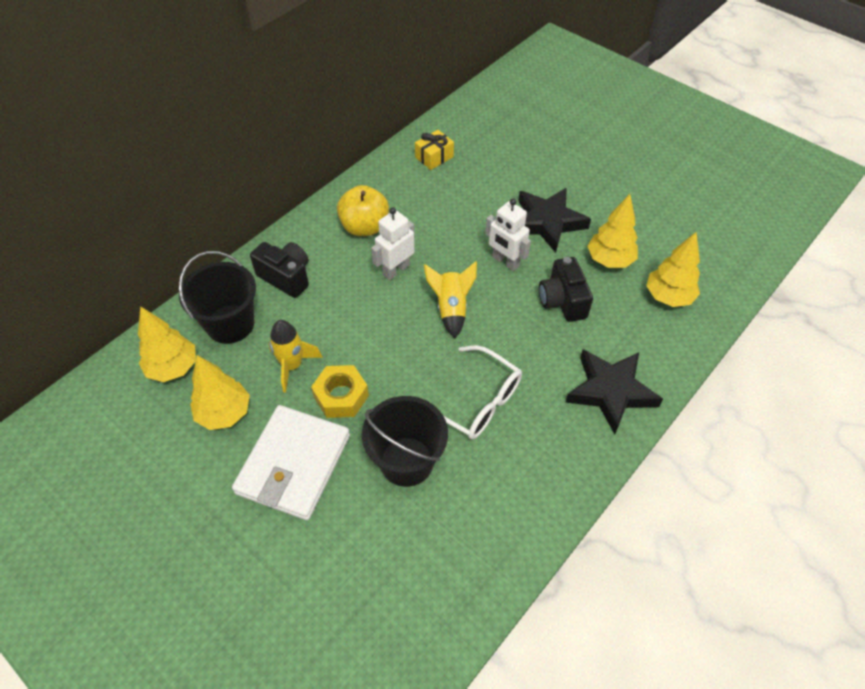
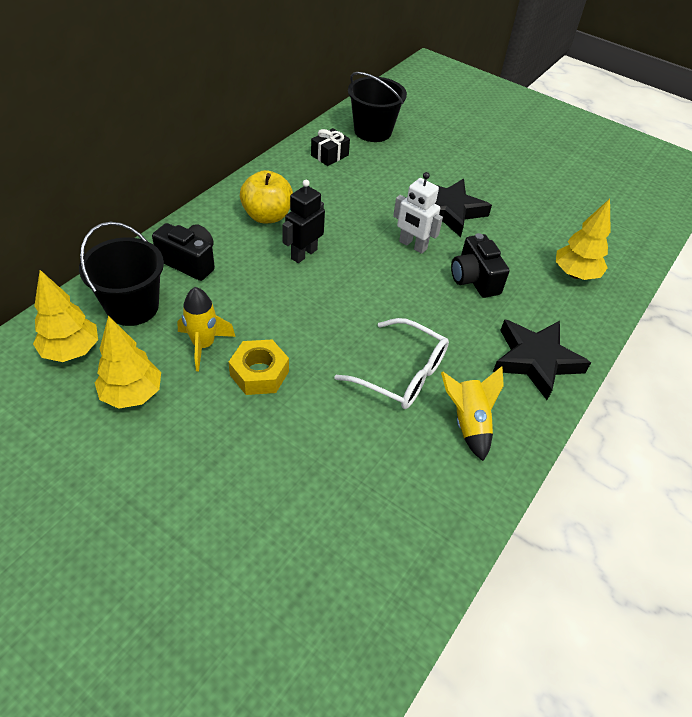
camera: 10 degrees left, 5 degrees down
white wallet [232,405,350,520] -> none
black bucket [362,396,448,487] -> black bucket moved to [348,72,407,142]
white robot [371,207,415,280] -> black robot [282,180,325,263]
yellow gift [415,130,454,170] -> black gift [311,128,350,166]
yellow rocket [424,261,477,338] -> yellow rocket moved to [441,366,504,461]
yellow tree [587,194,638,268] -> none

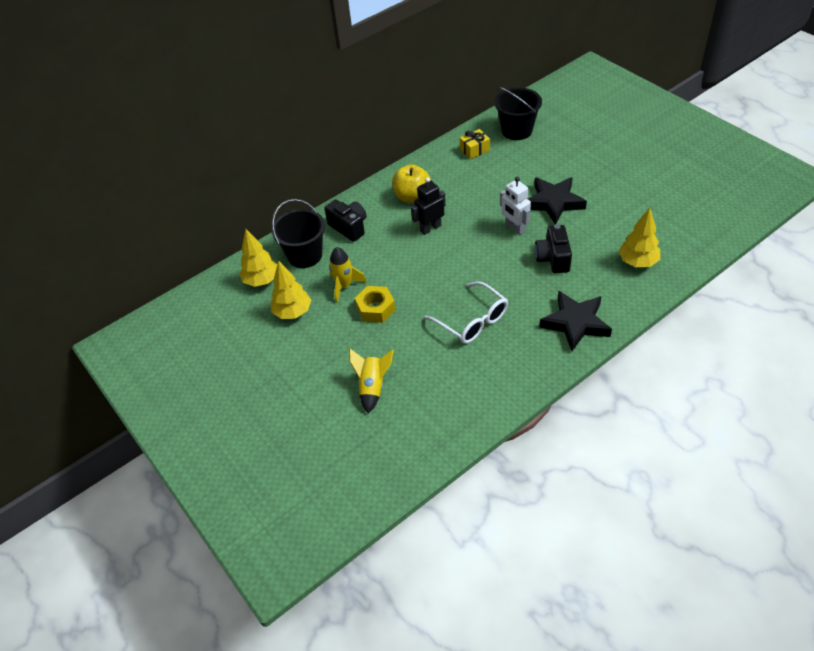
camera: 25 degrees right, 0 degrees up
black gift [311,128,350,166] -> yellow gift [460,129,490,159]
yellow rocket [441,366,504,461] -> yellow rocket moved to [349,348,394,413]

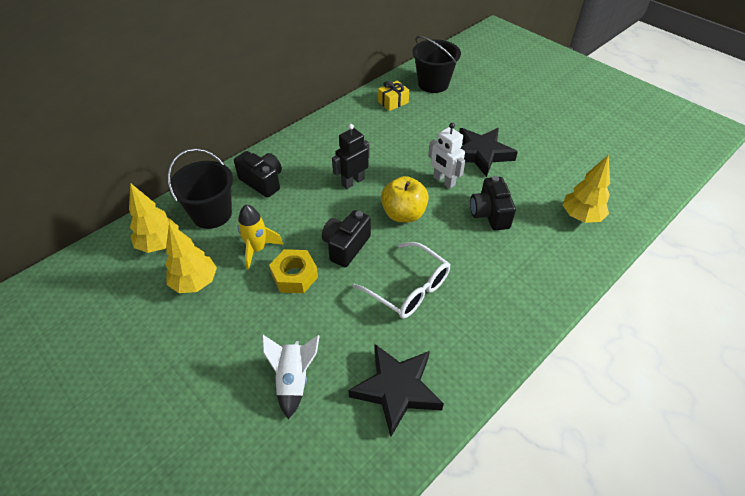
camera: 10 degrees left, 0 degrees up
yellow rocket [349,348,394,413] -> white rocket [262,335,320,419]
yellow apple [392,164,431,203] -> yellow apple moved to [381,176,429,222]
black star [539,291,612,351] -> black star moved to [348,344,444,436]
none -> black camera [322,210,371,267]

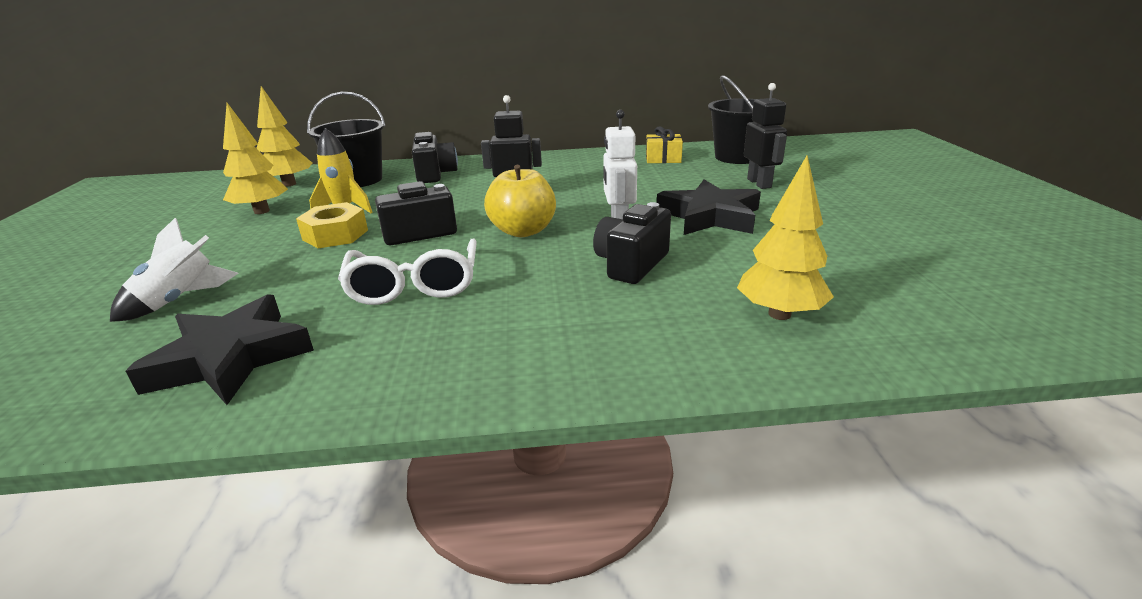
camera: 40 degrees right, 20 degrees down
none -> black robot [744,83,787,189]

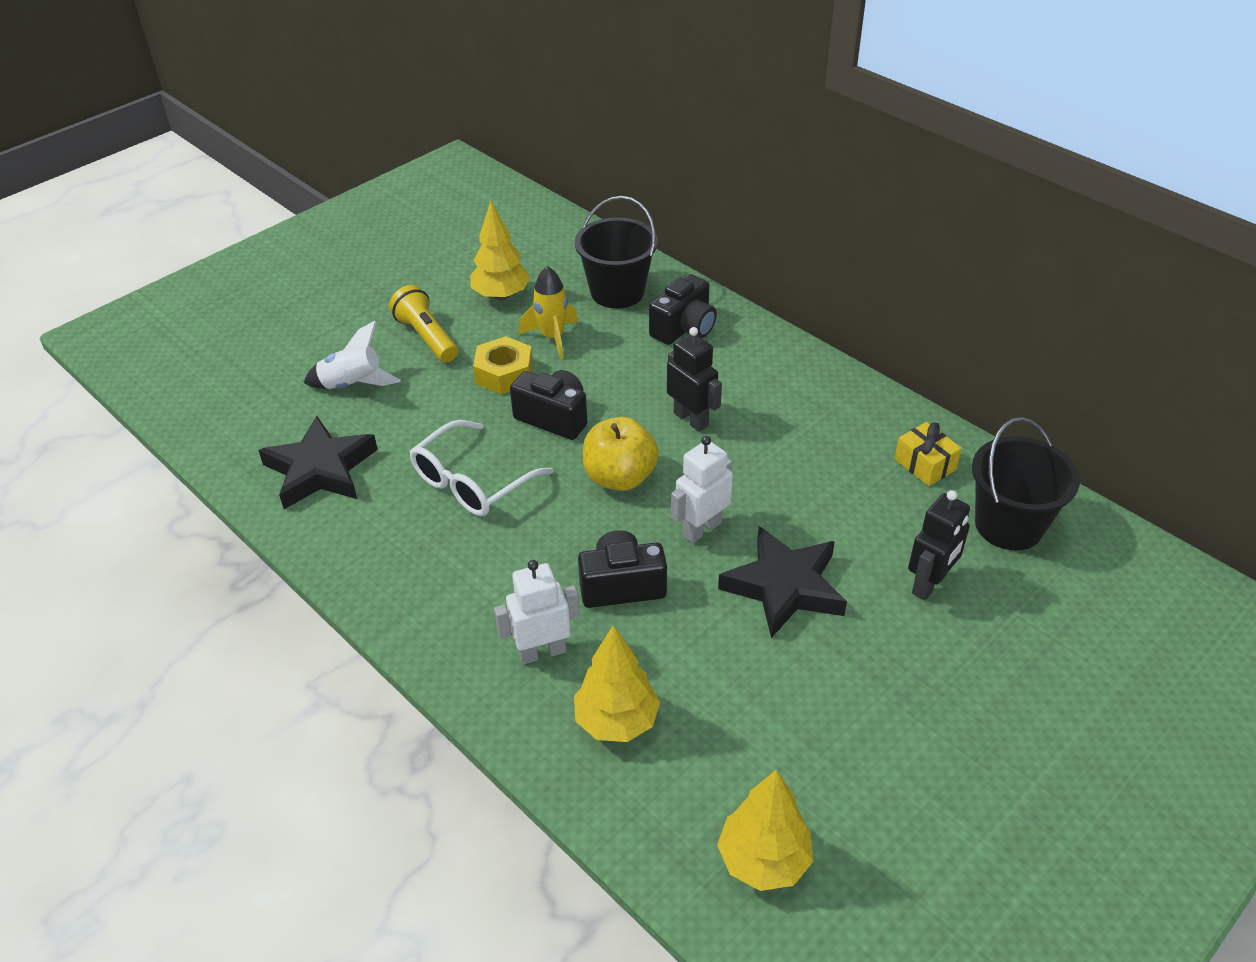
camera: 50 degrees right, 15 degrees up
yellow tree [256,86,312,187] -> yellow tree moved to [717,769,813,891]
none -> yellow flashlight [389,285,458,363]
none -> white robot [494,560,580,664]

